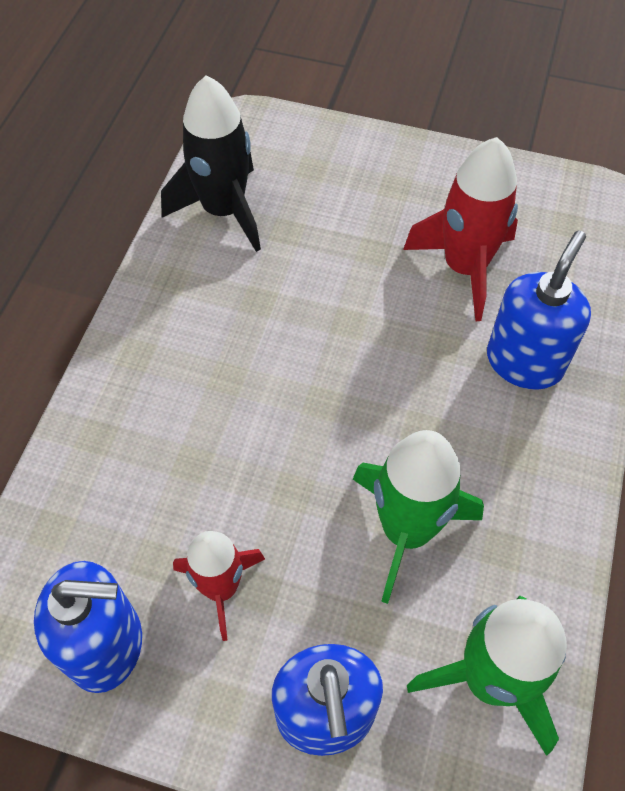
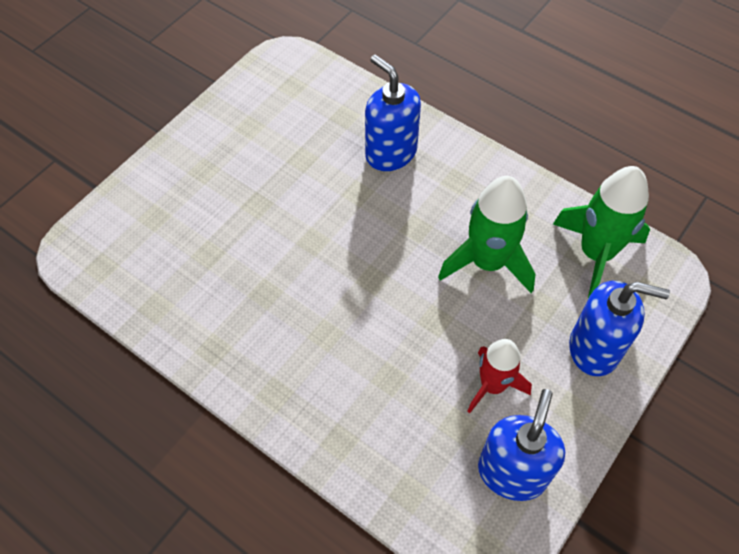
camera: 70 degrees left, 0 degrees up
black rocket [161,75,261,252] -> none
red rocket [403,137,518,321] -> none

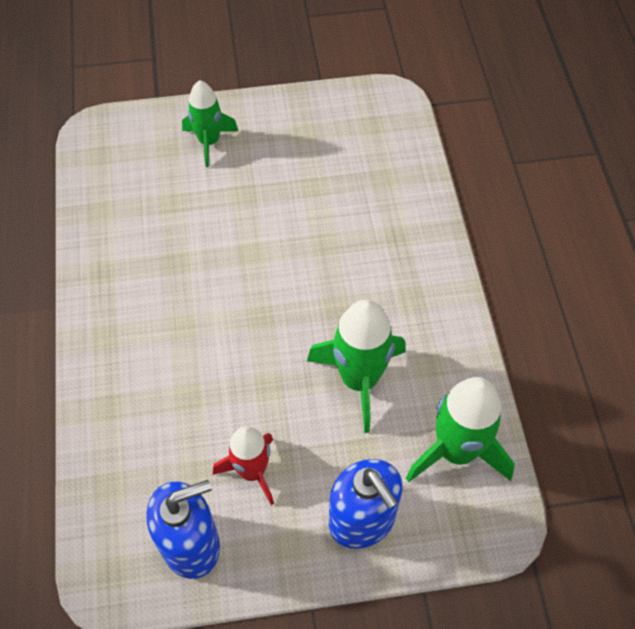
camera: 45 degrees right, 0 degrees up
blue soap dispenser [365,55,421,171] -> none
none -> green rocket [182,80,238,167]

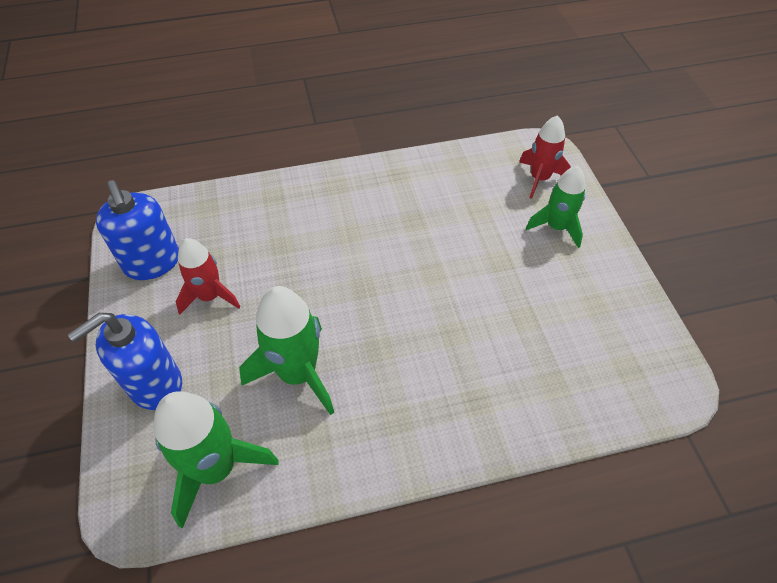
camera: 85 degrees right, 5 degrees down
none -> red rocket [519,115,571,199]

